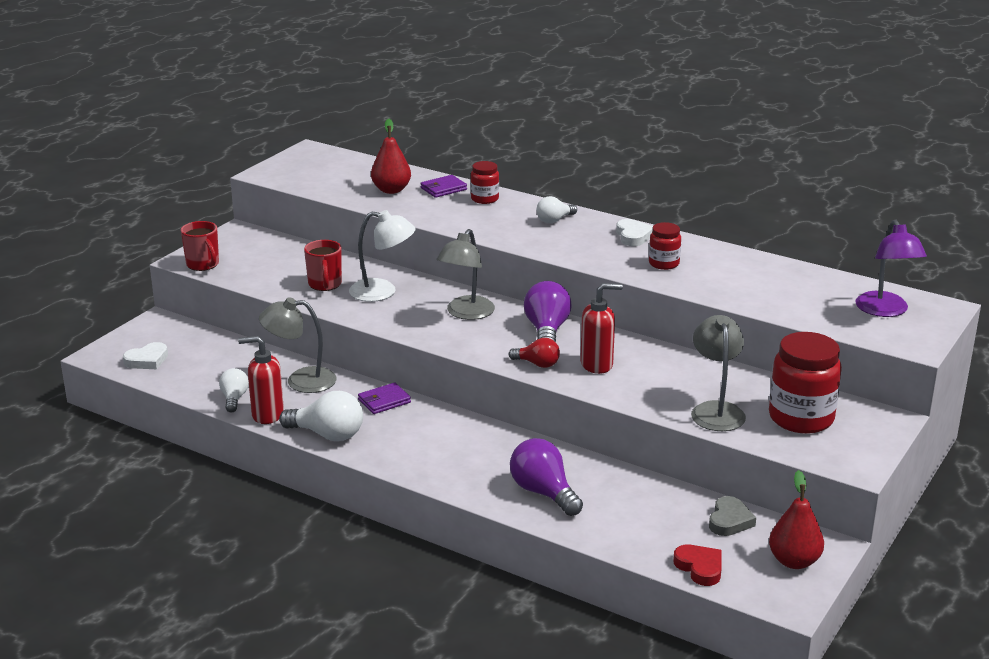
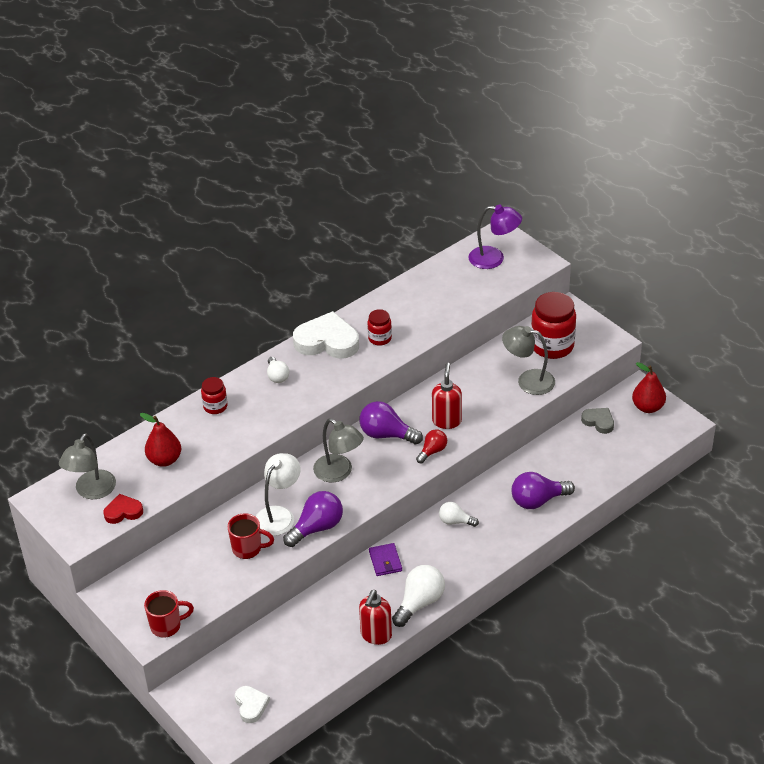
camera: 70 degrees left, 15 degrees up
white light bulb [219,368,249,412] -> white light bulb moved to [439,502,479,527]
grey lamp [259,297,337,393] -> grey lamp moved to [59,433,116,499]
purple wallet [420,175,467,198] -> none
white heart [616,219,653,246] -> white heart [293,311,359,359], size x1.88
red heart [673,544,721,586] -> red heart moved to [103,494,143,524]
none -> purple light bulb [283,491,343,547]

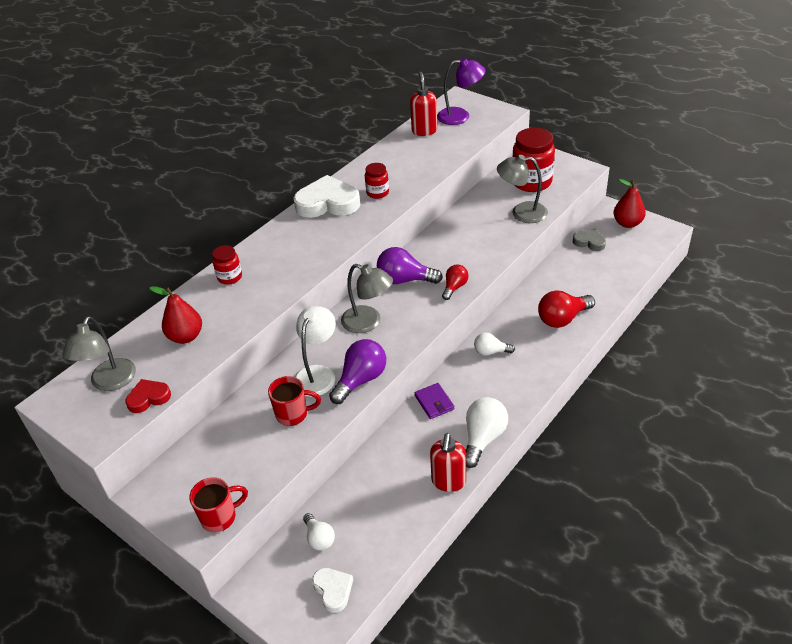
camera: 10 degrees left, 0 degrees up
white light bulb [267,357,289,383] -> white light bulb moved to [303,513,335,550]
red soap dispenser [432,363,462,429] -> red soap dispenser moved to [410,72,437,136]
purple light bulb [512,472,575,509] -> red light bulb [538,290,595,328]

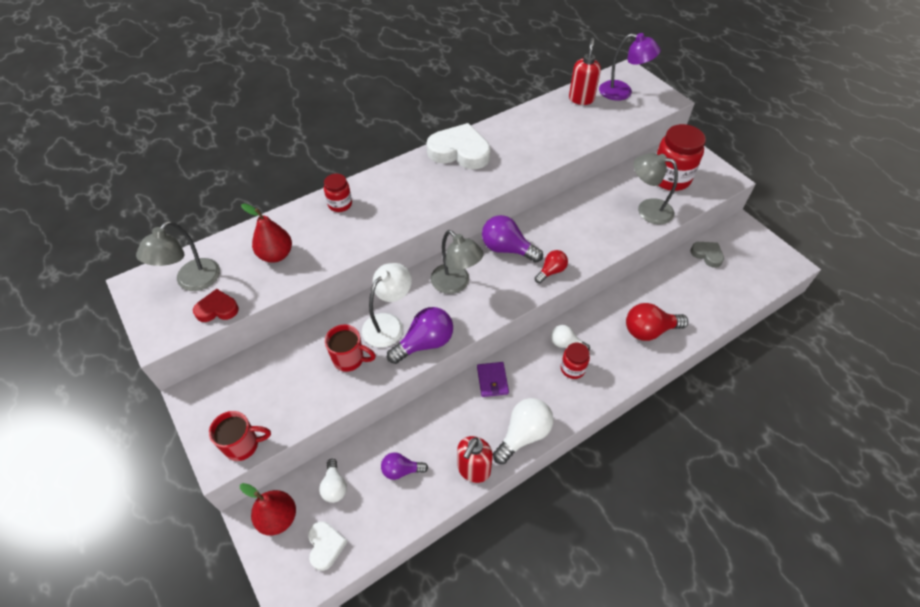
camera: 15 degrees right, 10 degrees up
red jar [365,163,389,199] -> red jar moved to [561,343,590,379]
red pear [613,179,646,228] -> red pear moved to [240,483,296,536]
none -> purple light bulb [381,452,428,480]

